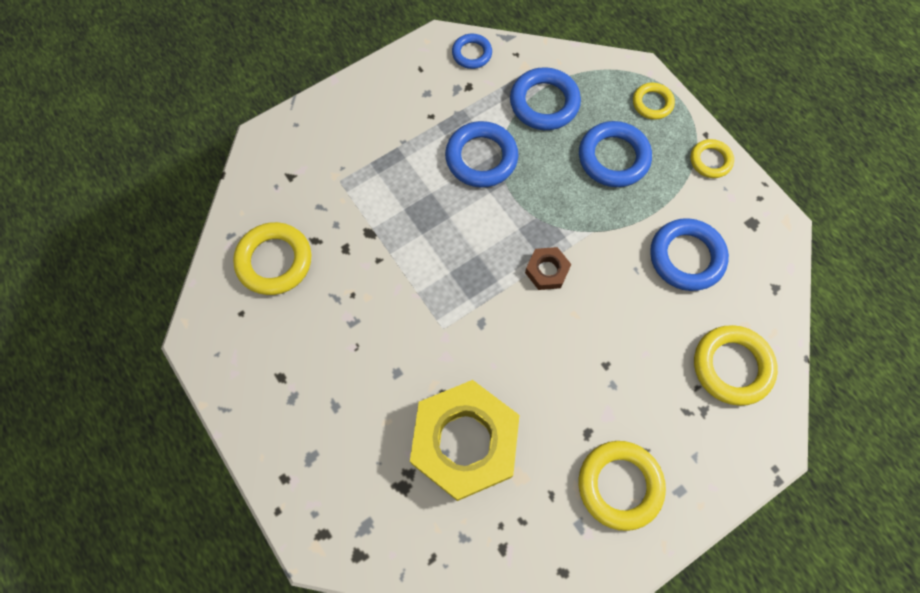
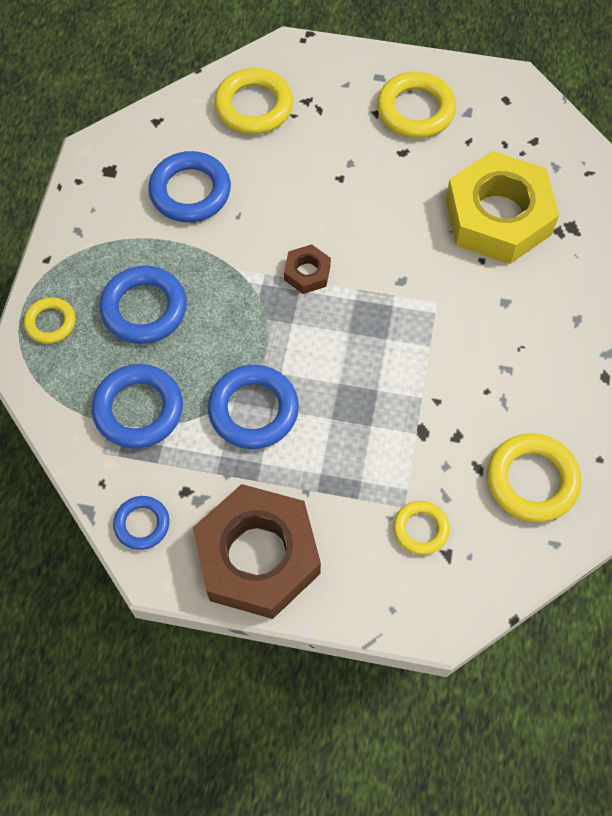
camera: 135 degrees left, 5 degrees down
yellow ring [691,139,734,178] -> yellow ring moved to [393,501,450,555]
none -> brown nut [193,484,321,619]

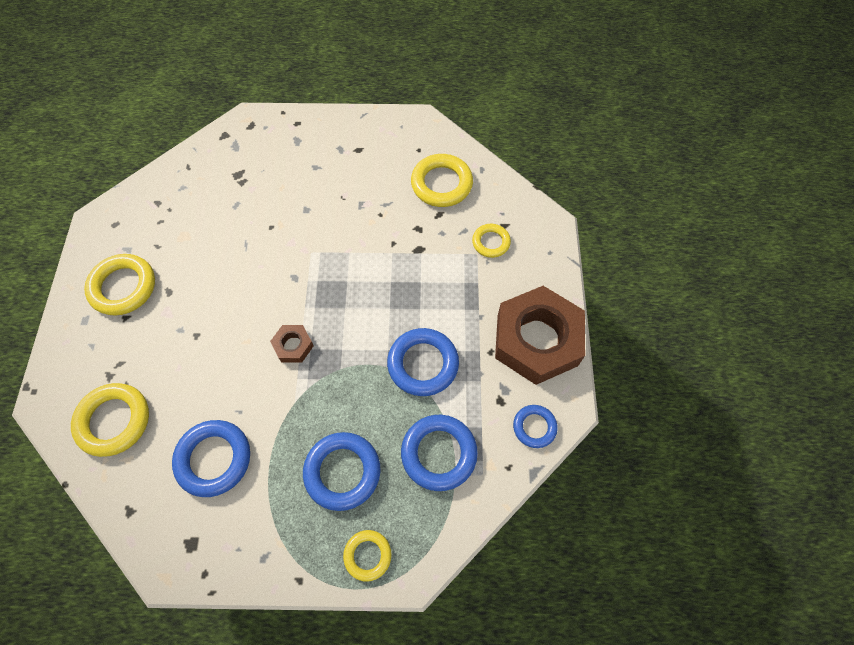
camera: 100 degrees left, 0 degrees up
yellow nut [446,151,559,264] -> none

